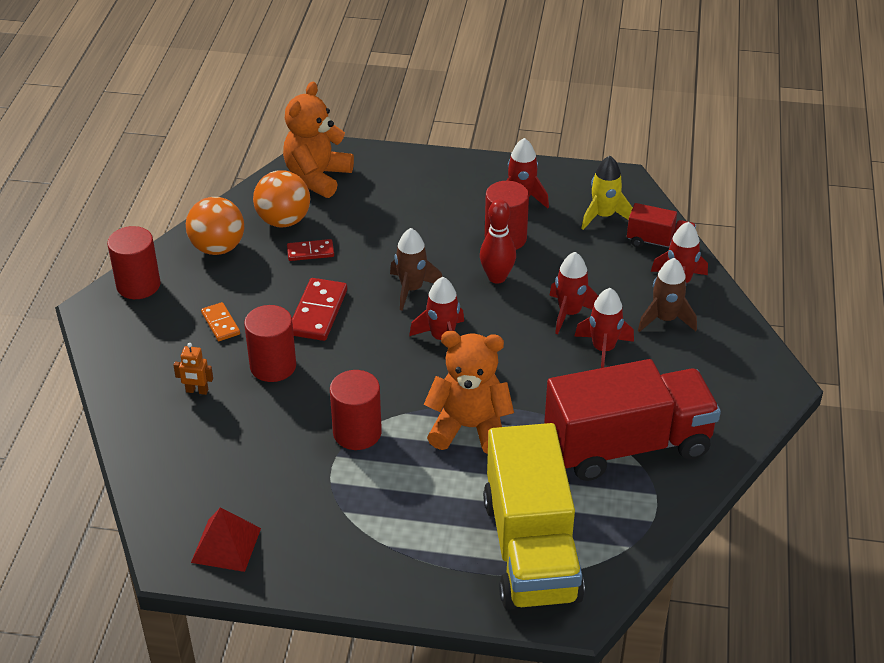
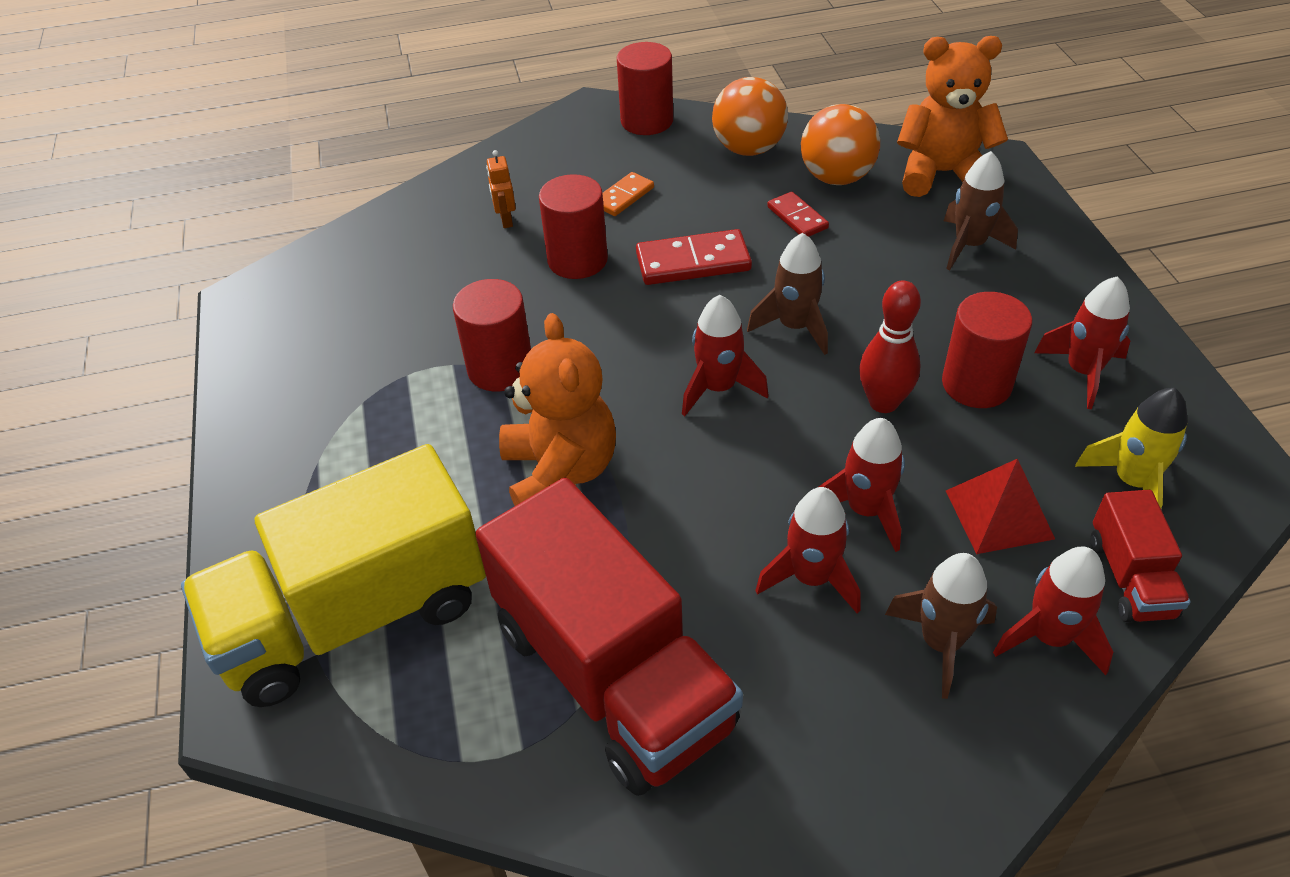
camera: 70 degrees right, 5 degrees up
red pyramid [191,507,261,572] -> red pyramid moved to [946,459,1055,554]
none -> brown rocket [944,151,1018,270]

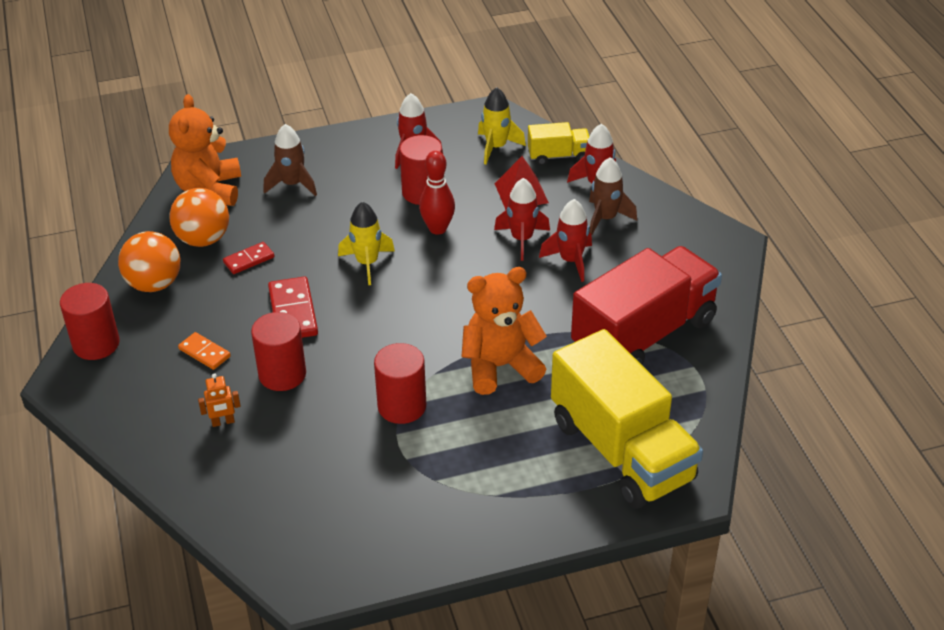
camera: 95 degrees left, 5 degrees down
red rocket [682,295,769,416] -> none
brown rocket [747,233,828,355] -> yellow rocket [338,201,395,285]
red truck [1090,490,1190,622] -> yellow truck [528,122,590,165]

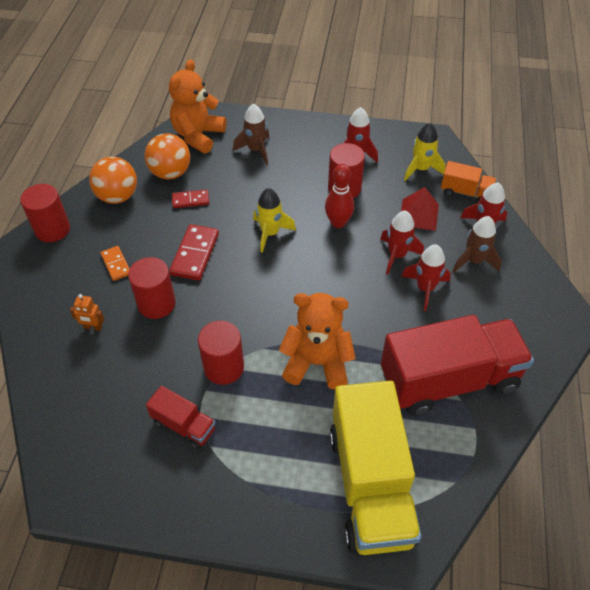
camera: 25 degrees right, 10 degrees up
yellow truck [528,122,590,165] -> orange truck [441,161,497,202]
none -> red truck [146,386,216,449]

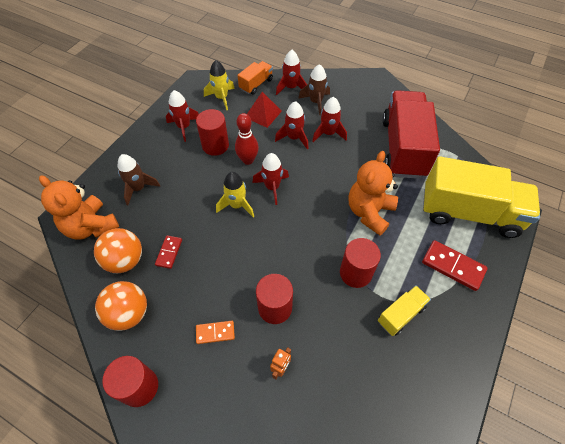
camera: 70 degrees left, 5 degrees up
red truck [146,386,216,449] -> yellow truck [378,286,431,336]
red domino [169,224,219,280] -> red domino moved to [422,240,488,291]
none -> red rocket [252,153,289,205]

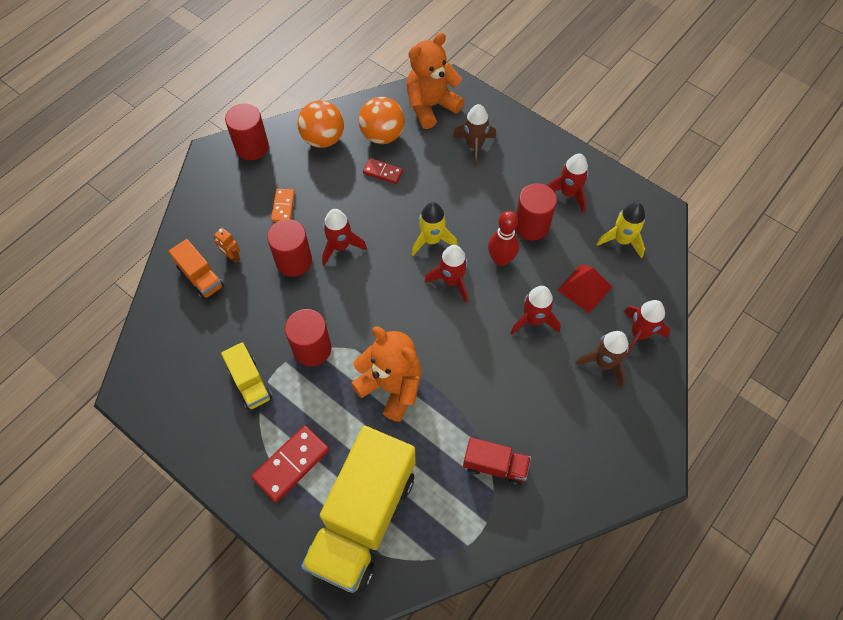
camera: 100 degrees right, 5 degrees up
orange truck [237,61,273,95] -> orange truck moved to [169,239,224,300]
red rocket [312,97,347,142] -> red rocket moved to [322,209,367,266]
red truck [382,90,440,179] -> red truck [463,437,531,486], size x0.46

